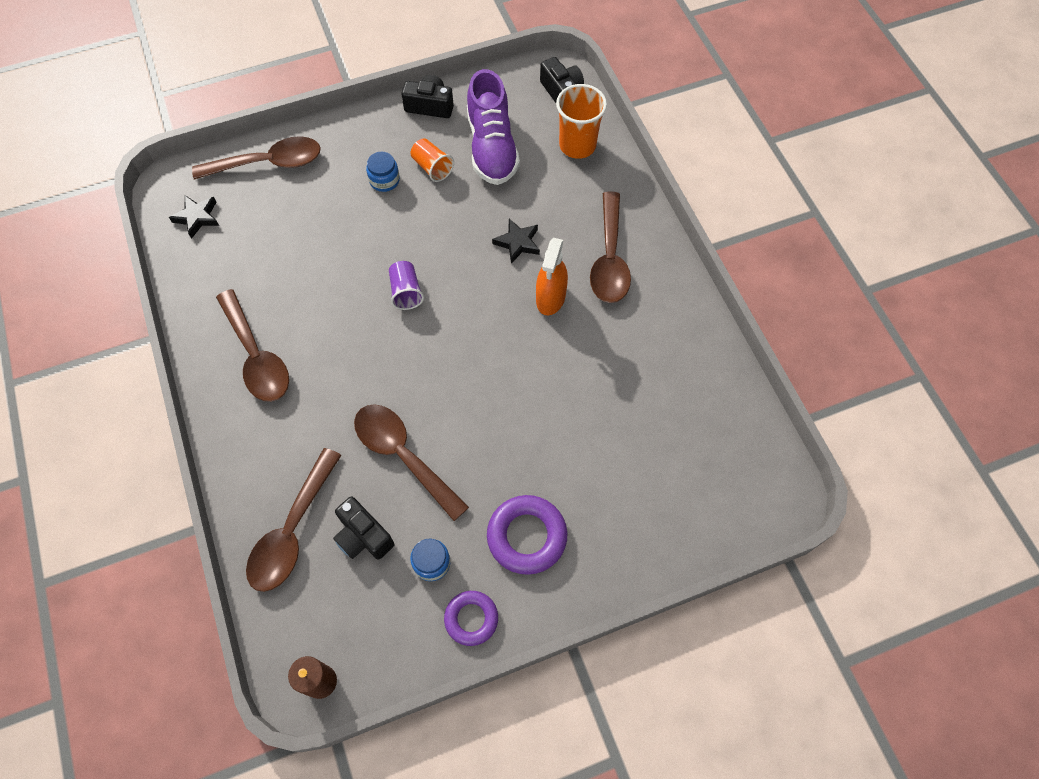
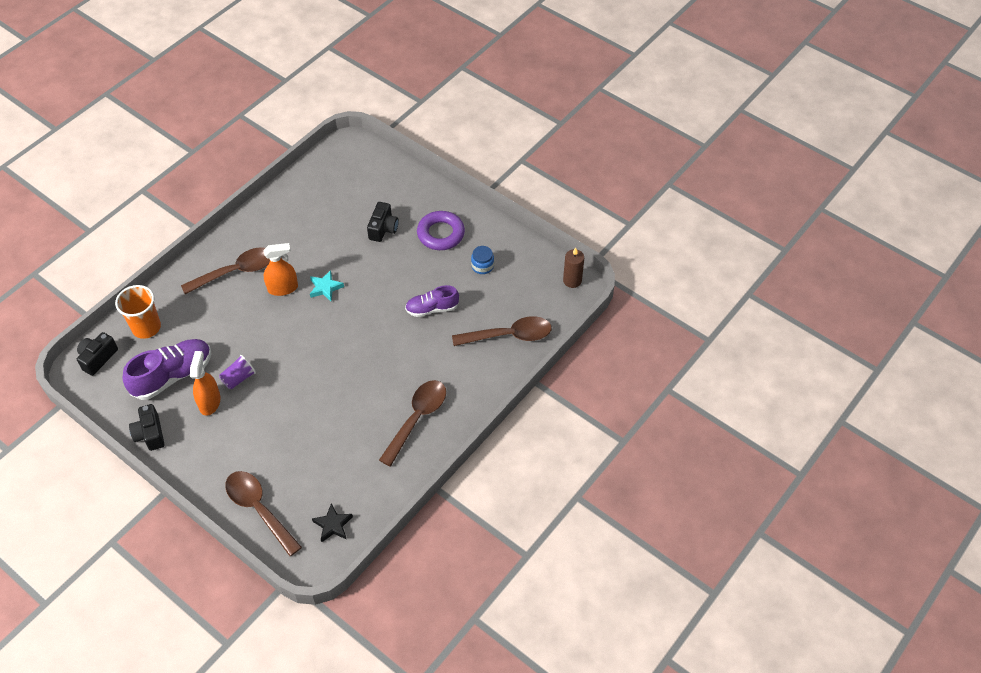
camera: 120 degrees left, 10 degrees down
black camera [333,496,395,560] -> black camera moved to [367,202,399,242]
brown spoon [354,404,469,521] -> purple shoe [405,285,459,317]
blue jar [366,152,400,192] -> none
purple cup [389,261,424,310] -> purple cup moved to [219,355,256,390]
orange cup [411,138,454,182] -> orange spray bottle [190,351,221,416]
purple ring [444,591,498,646] -> none
black star [492,219,540,264] -> none
none -> turquoise star [310,270,344,301]

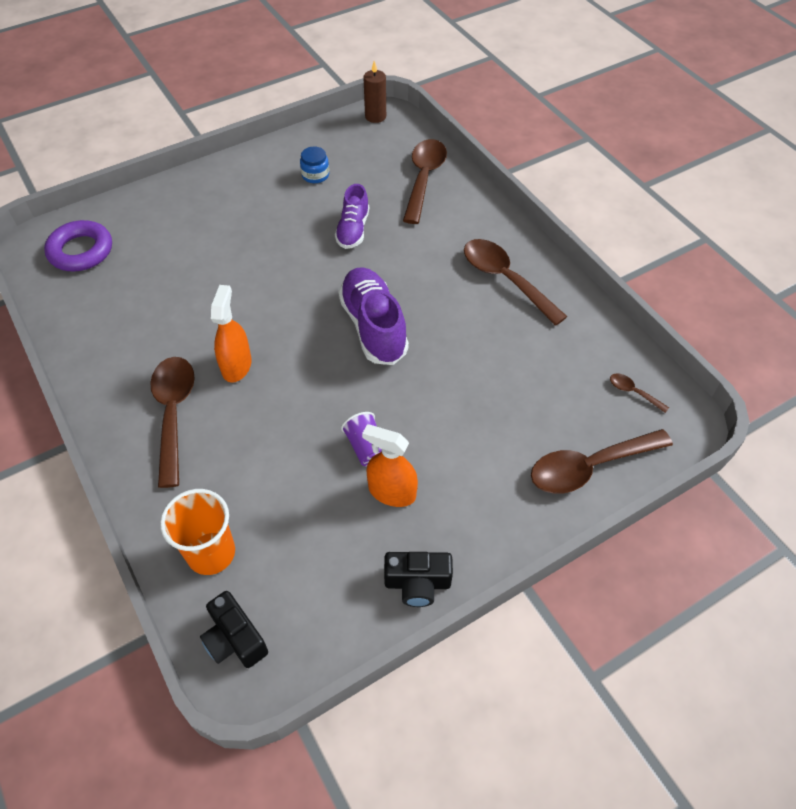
camera: 70 degrees left, 0 degrees up
purple shoe [123,339,211,400] -> purple shoe moved to [338,267,409,365]
turquoise star [310,270,344,301] -> none
black star [312,503,353,543] -> brown spoon [610,373,669,413]
black camera [367,202,399,242] -> none
purple ring [417,211,465,250] -> purple ring moved to [44,220,112,271]

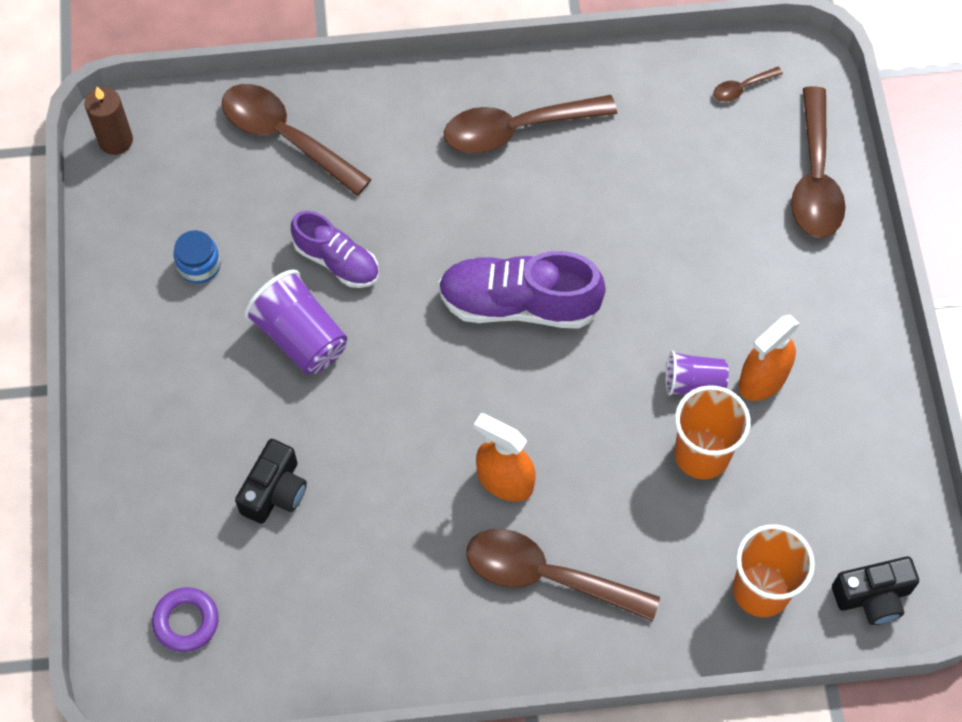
camera: 65 degrees left, 10 degrees up
purple ring [44,220,112,271] -> purple ring [152,587,219,652], size x0.65
black camera [384,552,453,607] -> black camera moved to [235,439,307,524]
none -> purple cup [244,270,347,374]
none -> orange cup [674,385,751,479]

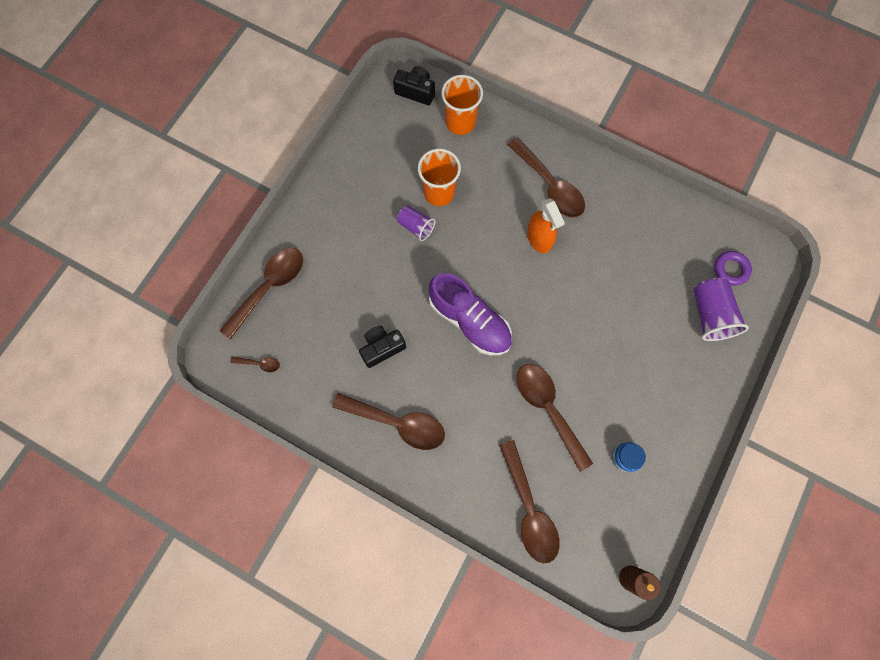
camera: 145 degrees left, 10 degrees up
black camera [235,439,307,524] -> black camera moved to [359,326,406,368]
purple cup [244,270,347,374] -> purple cup moved to [694,278,749,341]
purple shoe [291,211,379,288] -> brown spoon [517,364,593,472]
orange spray bottle [738,315,800,401] -> none

